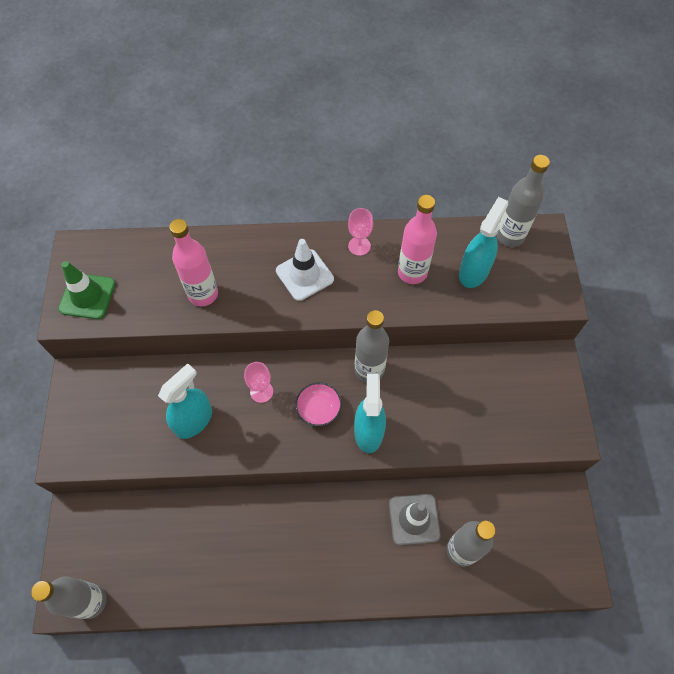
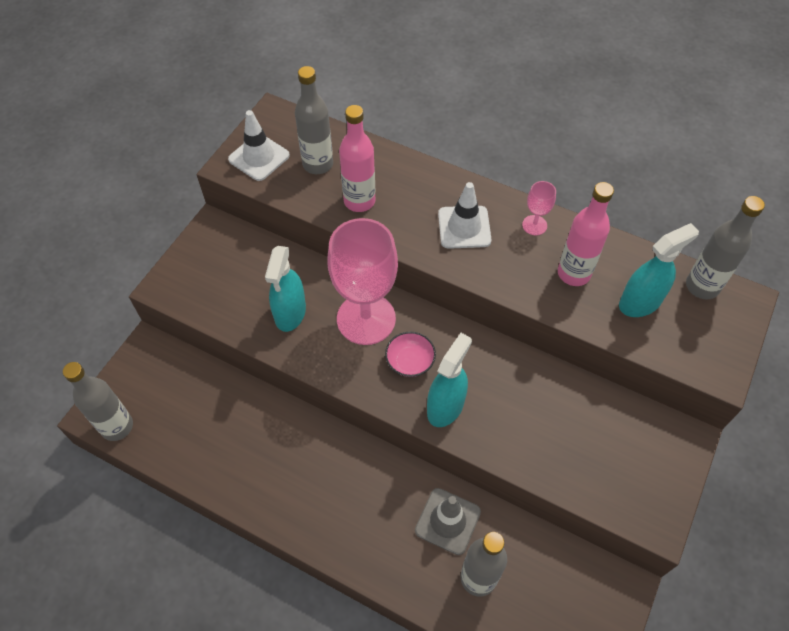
camera: 30 degrees right, 5 degrees down
green traffic cone [58,261,115,319] -> white traffic cone [228,110,290,181]
turquoise spray bottle [158,363,212,439] -> turquoise spray bottle turned 120 degrees clockwise [265,246,306,332]
pink goblet [244,362,273,403] -> pink goblet [328,218,398,345], size x2.37
grey bottle [355,310,389,383] -> grey bottle moved to [295,66,333,174]

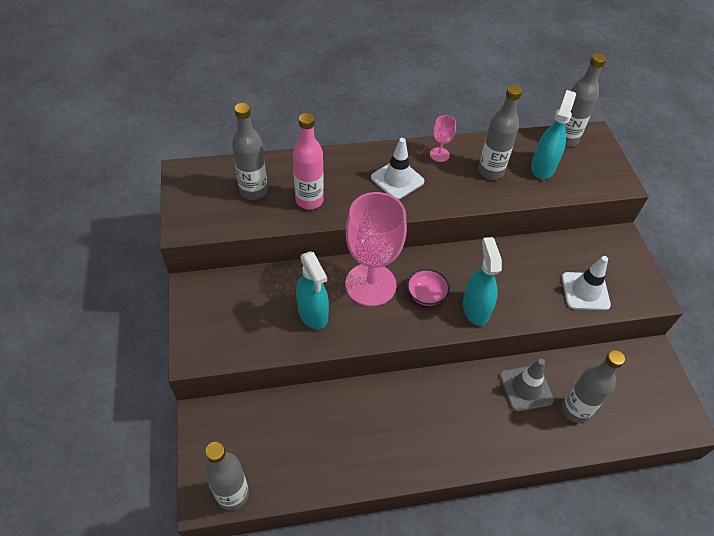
camera: 40 degrees left, 5 degrees down
white traffic cone [228,110,290,181] -> white traffic cone moved to [562,256,611,310]
pink bottle [558,182,614,286] -> grey bottle [478,85,522,180]

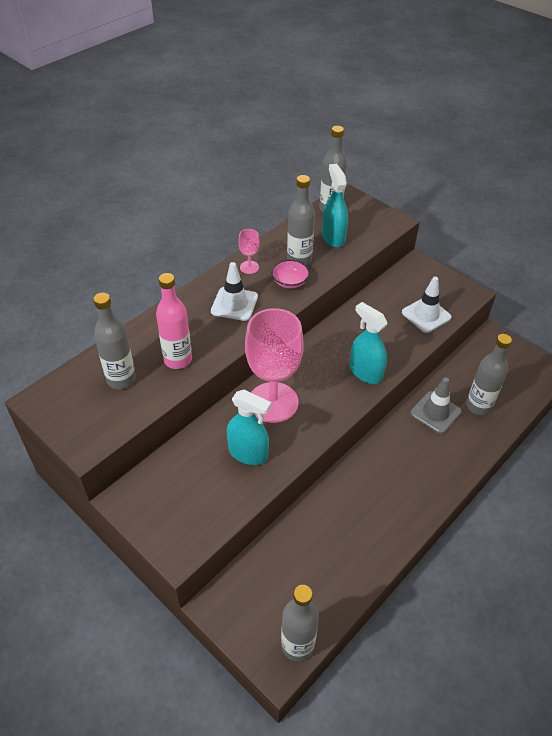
camera: 35 degrees left, 5 degrees down
pink bowl [407,269,450,306] -> pink bowl moved to [271,260,310,289]

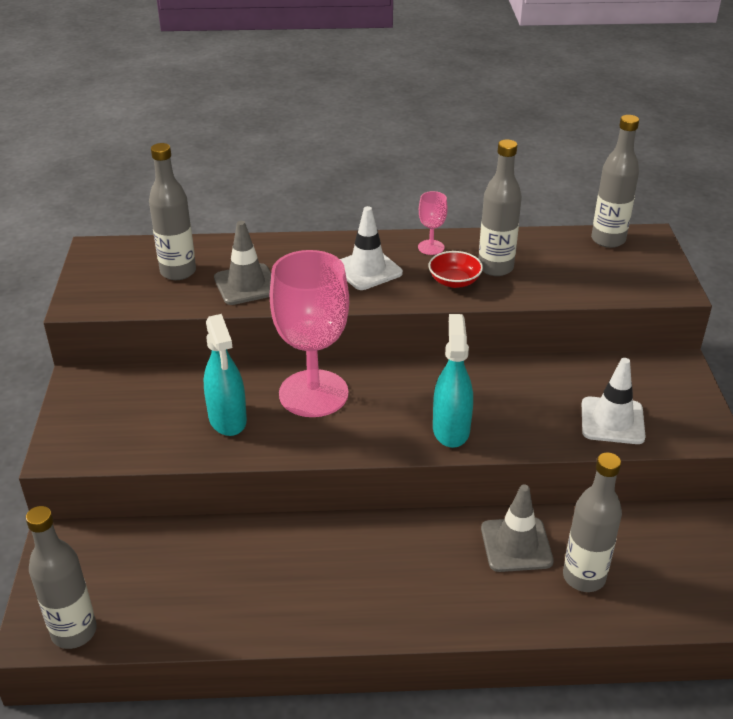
camera: 45 degrees right, 10 degrees down
pink bottle [156,273,192,369] -> grey traffic cone [214,221,271,305]
pink bowl [271,260,310,289] -> red bowl [428,251,483,288]
turquoise spray bottle [322,164,348,248] -> none

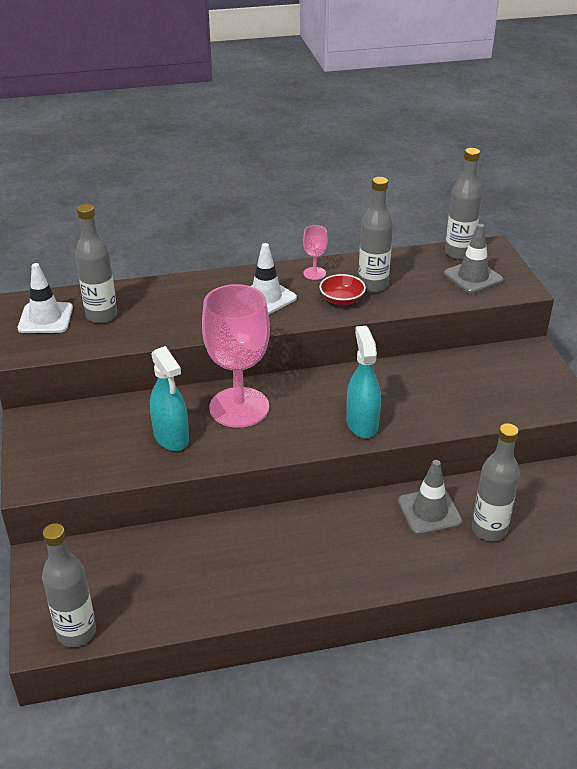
camera: 10 degrees left, 0 degrees up
grey traffic cone [214,221,271,305] -> grey traffic cone moved to [443,224,503,294]
white traffic cone [582,358,646,444] -> white traffic cone moved to [18,263,73,333]

